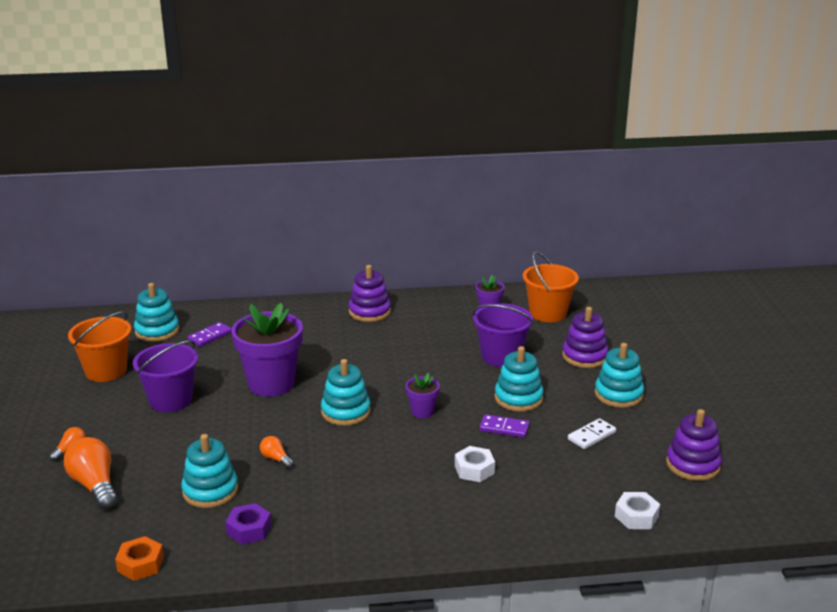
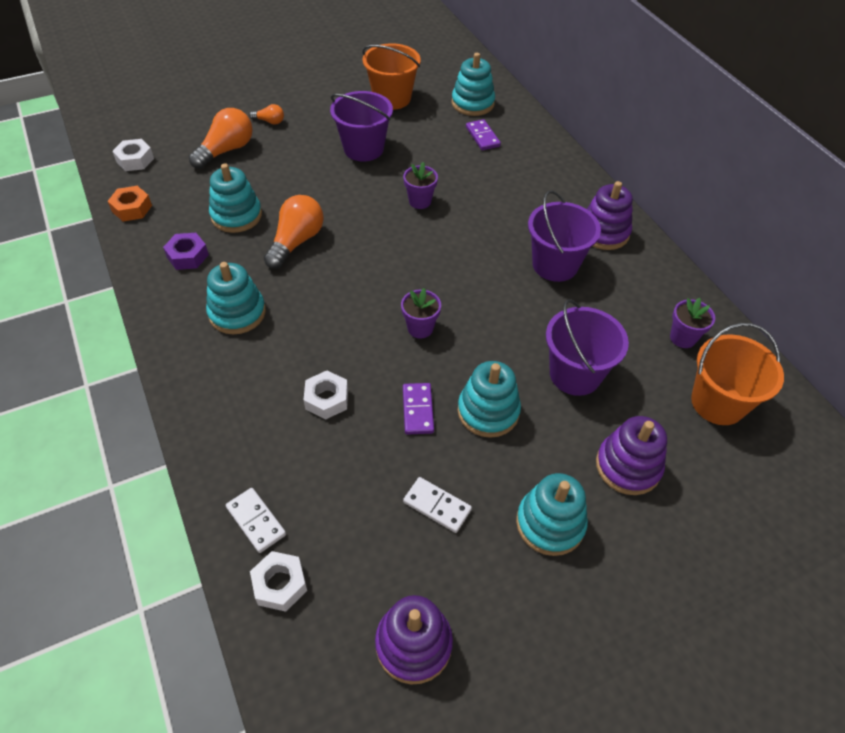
camera: 70 degrees right, 25 degrees up
purple domino [188,322,232,347] -> purple domino turned 45 degrees clockwise [466,119,501,150]
purple flower pot [231,303,303,397] -> purple flower pot [403,162,438,209], size x0.47
orange light bulb [260,436,294,469] -> orange light bulb [264,195,324,269], size x1.97
turquoise stacking toy [321,359,371,426] -> turquoise stacking toy moved to [206,262,266,334]
none -> white nut [112,139,154,171]
none -> white domino [226,488,286,553]
none -> purple bucket [528,190,601,282]

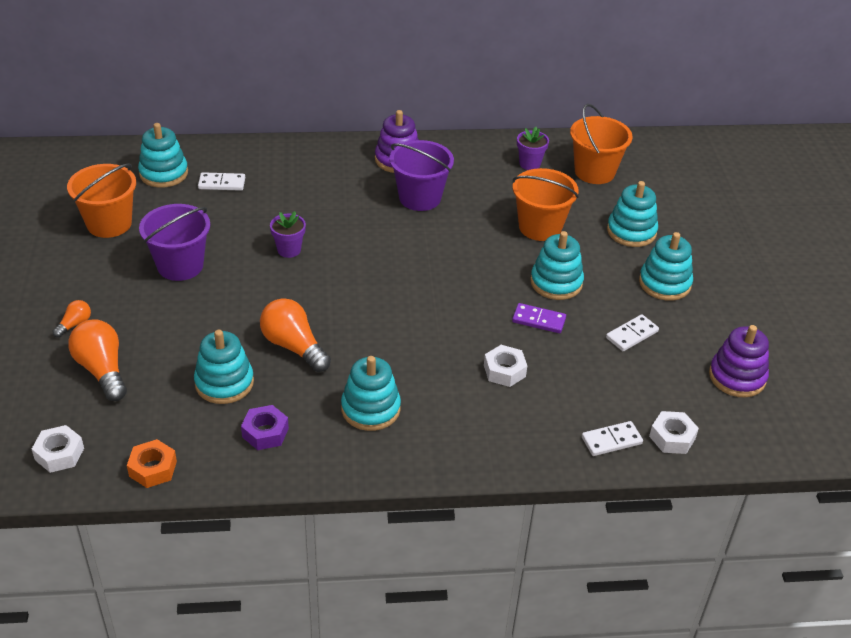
camera: 70 degrees left, 10 degrees down
purple flower pot [401,288,441,338] -> none
purple domino [466,119,501,150] -> white domino [198,172,245,191]
purple bucket [546,299,629,396] -> orange bucket [512,168,579,241]
purple stacking toy [596,416,667,495] -> turquoise stacking toy [607,181,658,247]

